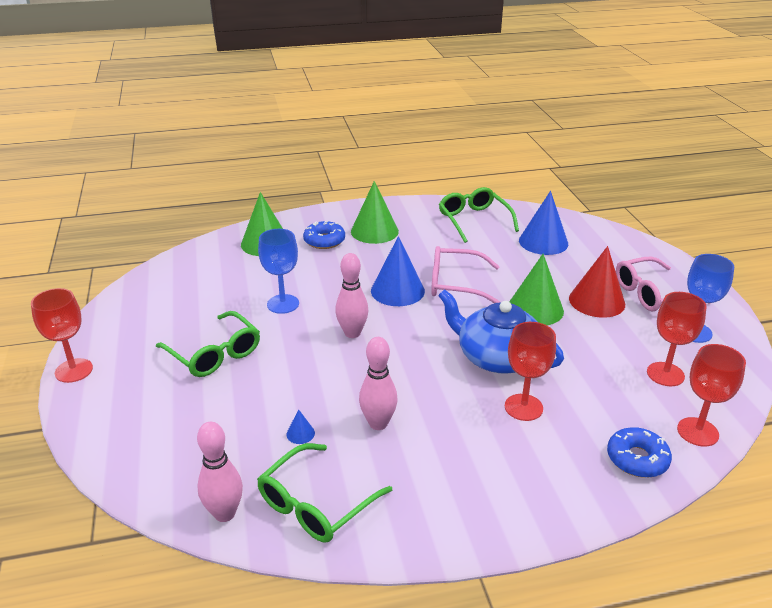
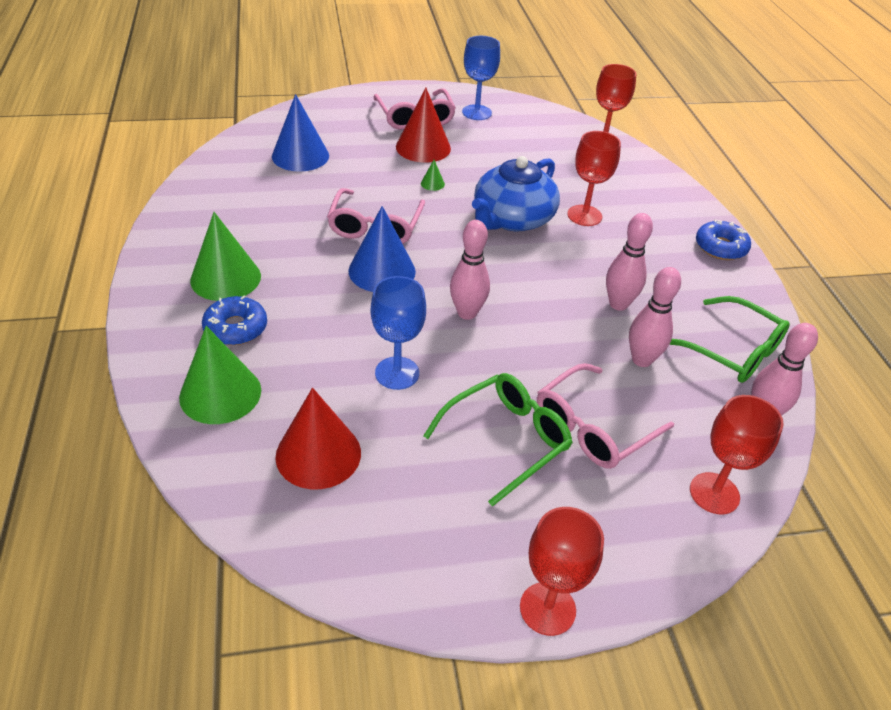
camera: 90 degrees left, 10 degrees up
blue cone [286,409,315,444] -> pink bowling pin [629,267,681,367]
green glasses [439,187,519,243] -> none
green cone [509,254,564,325] -> green cone [421,160,445,191], size x0.41
blue donut [607,427,672,478] -> blue donut moved to [696,219,751,260]
red goblet [647,292,707,386] -> red goblet moved to [690,395,784,514]
none -> red cone [275,388,361,489]
none -> pink glasses [537,363,674,469]

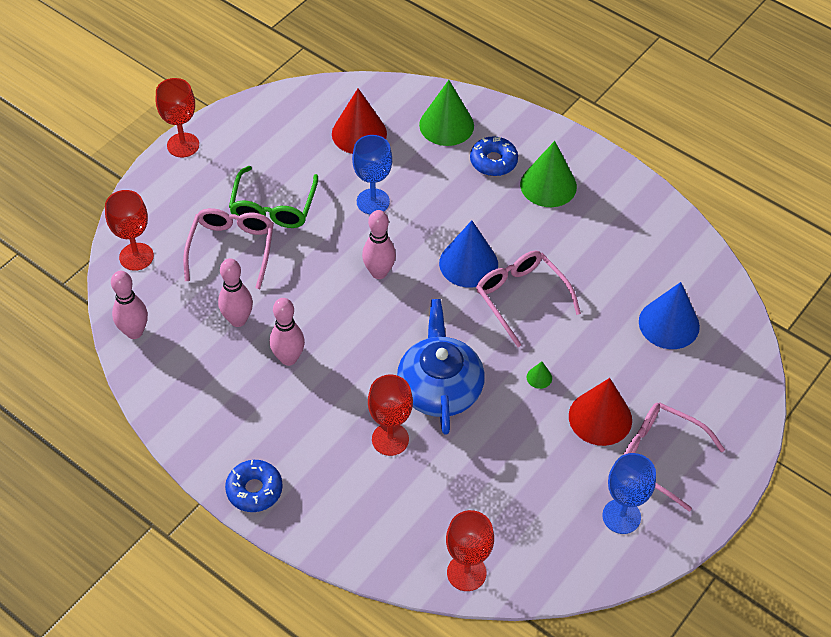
camera: 140 degrees right, 10 degrees up
green glasses [669,296,790,383] -> none

